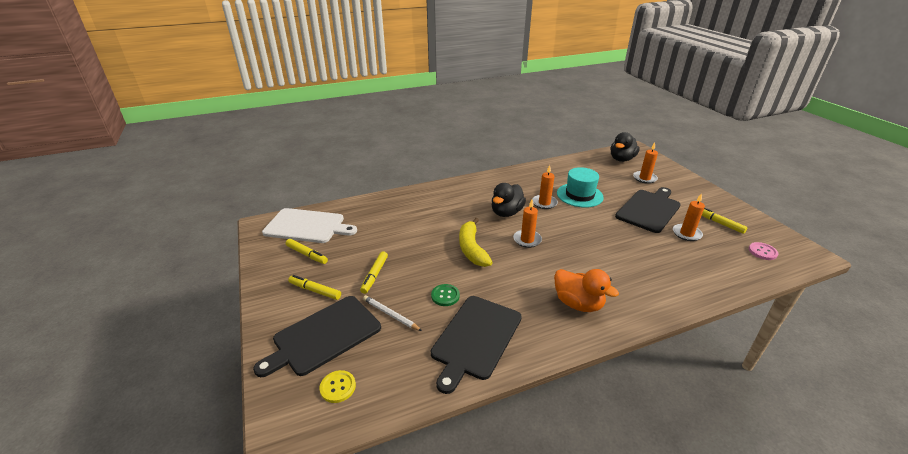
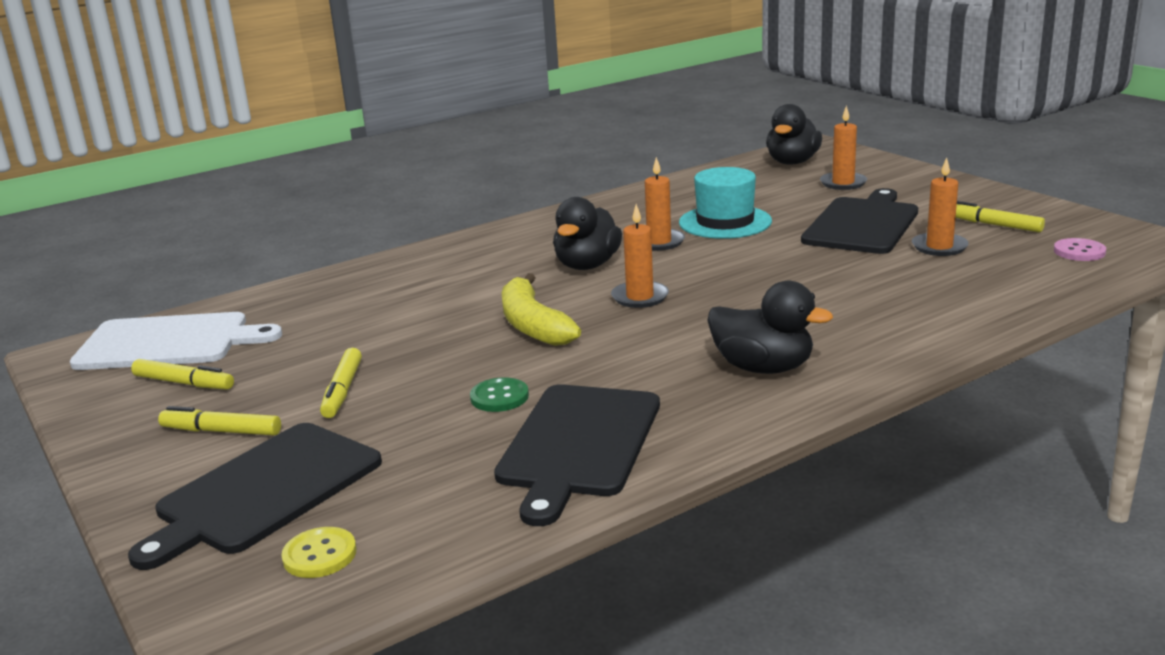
camera: 10 degrees left, 10 degrees down
white pencil [363,295,422,331] -> none
orange duck [554,269,619,312] -> black duck [707,281,833,374]

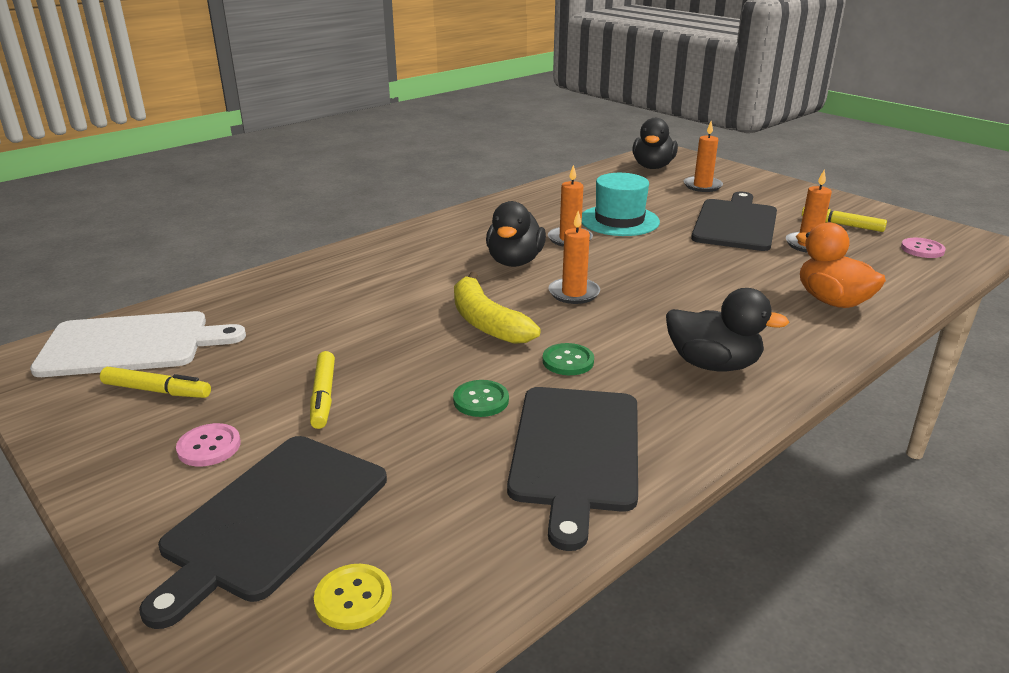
camera: 10 degrees left, 5 degrees up
yellow marker [158,406,281,436] -> pink button [176,423,241,466]
none -> green button [542,343,594,375]
none -> orange duck [796,222,886,308]

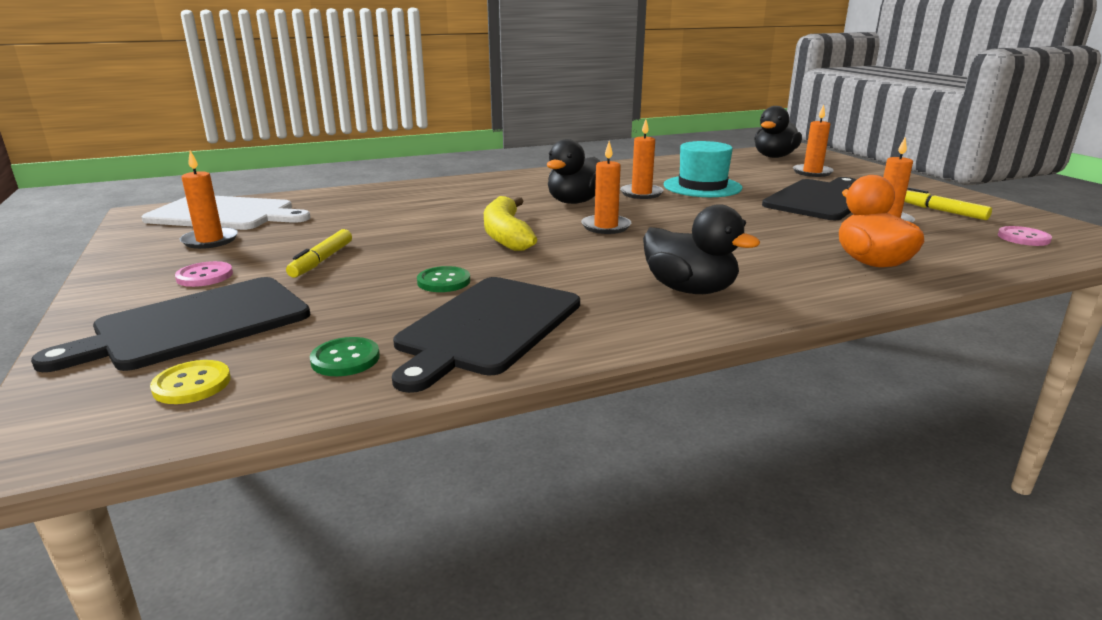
camera: 20 degrees right, 5 degrees down
yellow marker [100,367,211,398] -> orange candle [180,150,238,249]
green button [542,343,594,375] -> green button moved to [310,337,380,376]

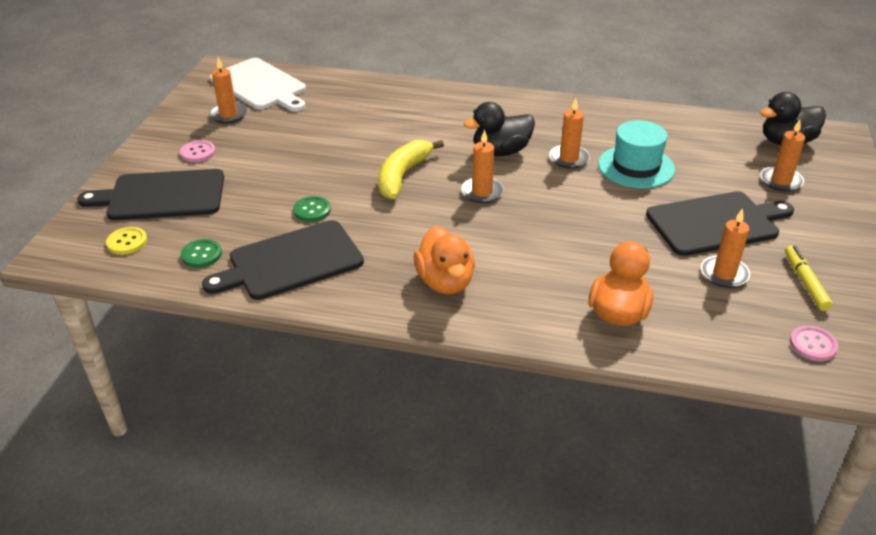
camera: 35 degrees right, 15 degrees up
yellow marker [286,229,352,278] -> none
black duck [643,204,760,294] -> orange duck [414,226,475,294]

